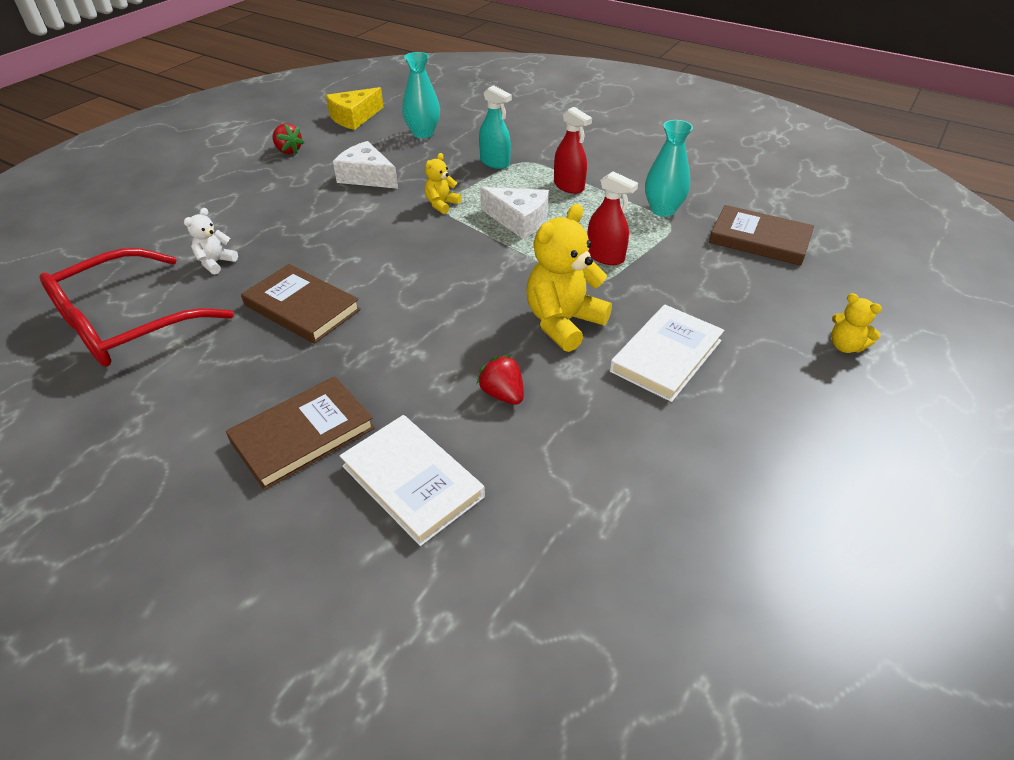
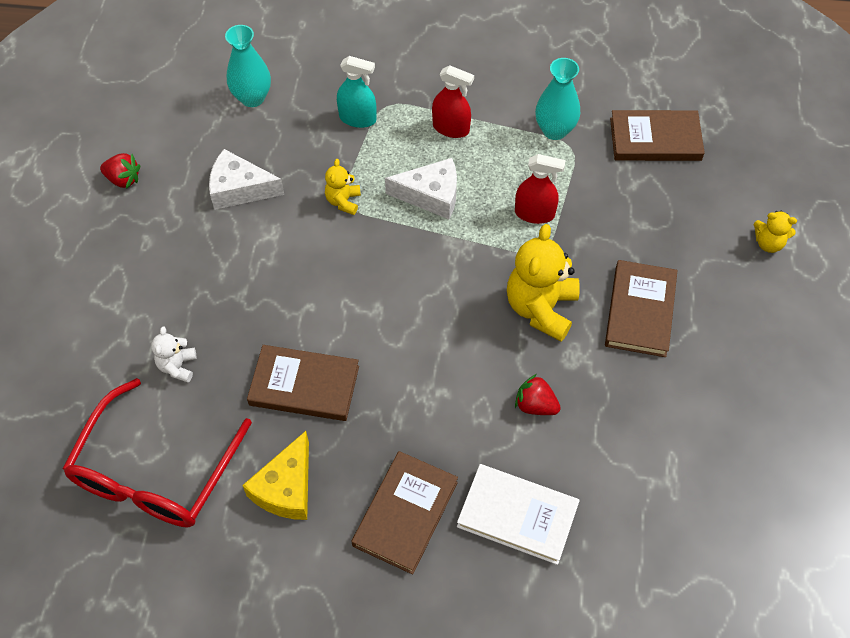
camera: 25 degrees left, 15 degrees up
yellow cheese [326,87,384,130] -> yellow cheese moved to [242,431,309,520]
white book [610,305,724,402] -> brown book [605,260,677,357]

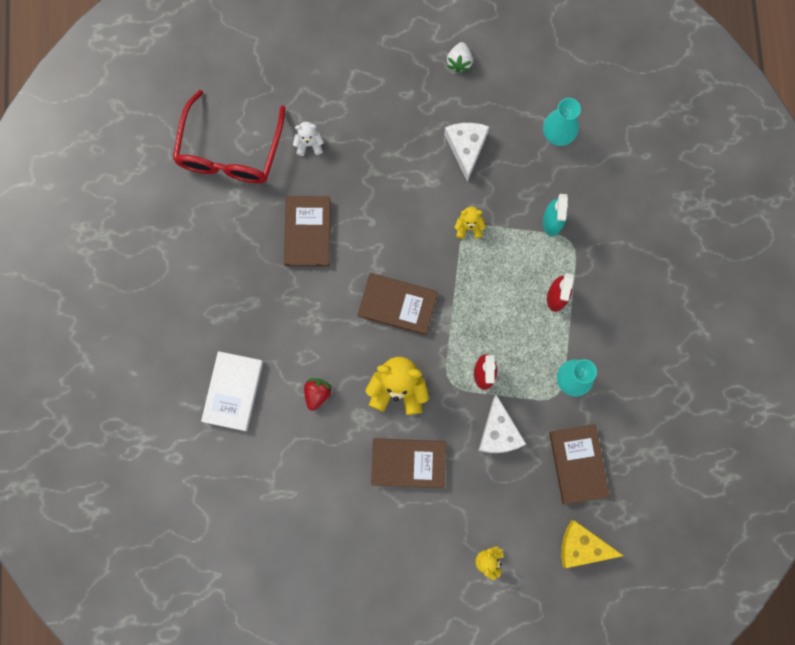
camera: 80 degrees right, 20 degrees up
red glasses [62,378,252,528] -> red glasses turned 90 degrees counterclockwise [173,90,286,183]
red strawberry [100,153,140,189] -> white strawberry [447,42,473,73]
yellow cheese [242,431,309,520] -> yellow cheese moved to [561,520,624,568]
brown book [351,451,458,574] -> brown book moved to [358,273,438,335]
white cheese [385,158,457,219] -> white cheese moved to [478,394,526,453]

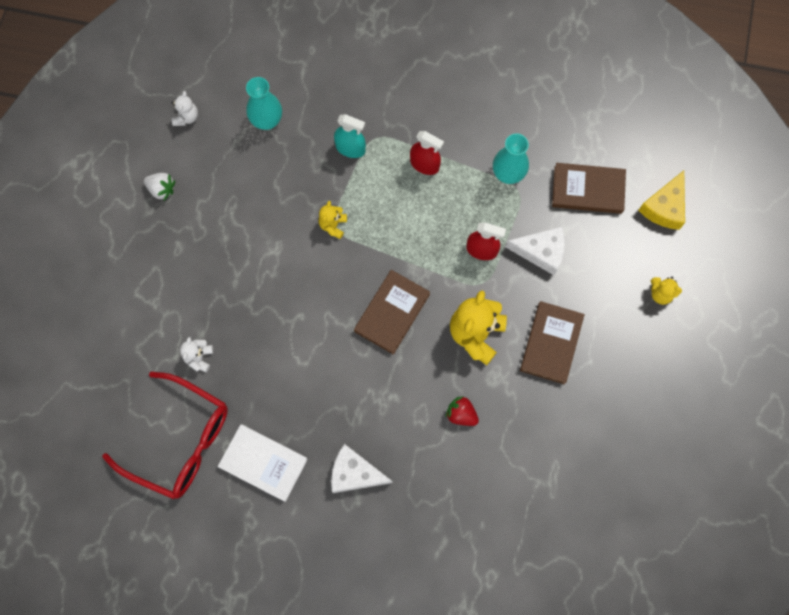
camera: 75 degrees left, 5 degrees down
white book [201,351,263,431] -> white book moved to [218,424,308,502]
brown book [284,196,331,267] -> none
white cheese [444,123,489,182] -> white cheese moved to [331,444,393,493]
none -> white teddy bear [172,91,198,126]

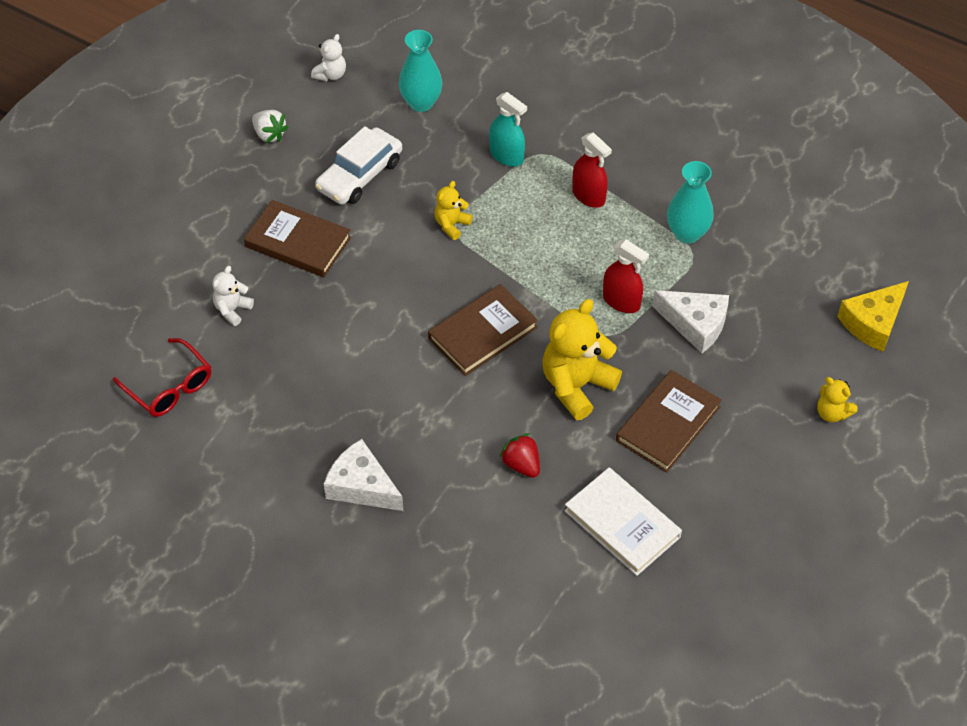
camera: 20 degrees right, 20 degrees down
red glasses [102,372,228,499] -> red glasses [113,338,211,417], size x0.59
white book [218,424,308,502] -> white book moved to [565,467,682,576]
brown book [552,163,626,214] -> brown book moved to [244,200,351,277]
none -> white car [315,126,402,205]

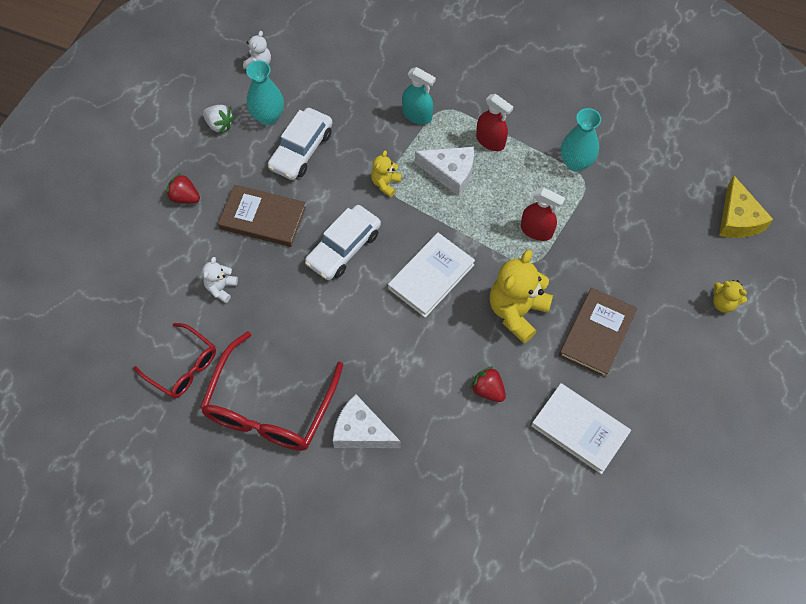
camera: 10 degrees left, 10 degrees up
turquoise vase [399,30,442,112] -> turquoise vase moved to [246,60,284,125]
brown book [428,284,538,376] -> white book [388,233,475,318]
white cheese [652,290,729,353] -> white cheese moved to [415,147,474,196]
yellow cheese [837,281,909,352] -> yellow cheese turned 45 degrees counterclockwise [719,176,773,238]
none -> red strawberry [166,173,200,203]
none -> red glasses [200,331,343,451]
none -> white car [305,205,381,280]

